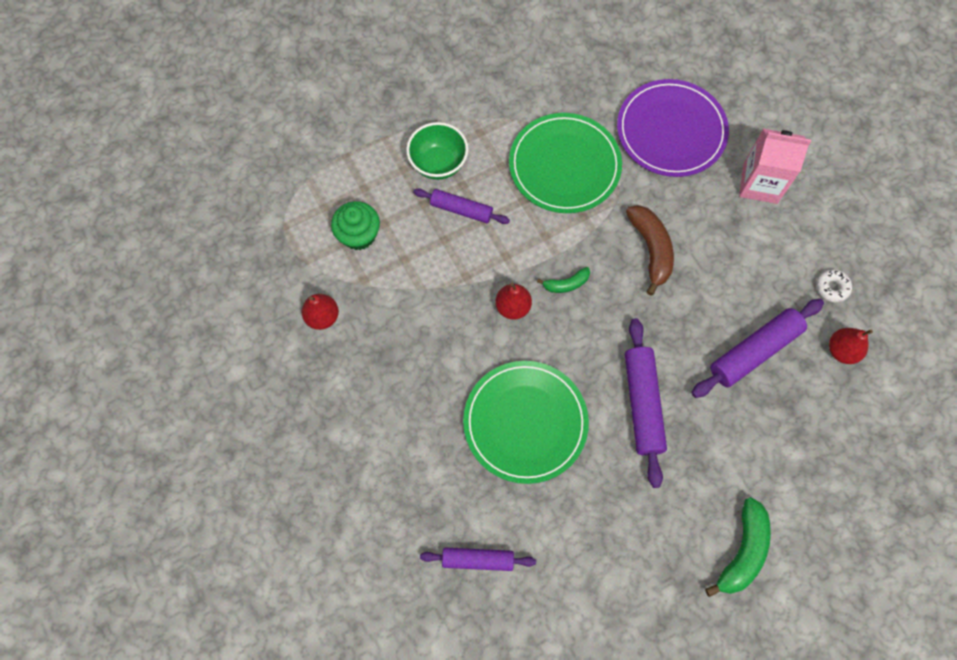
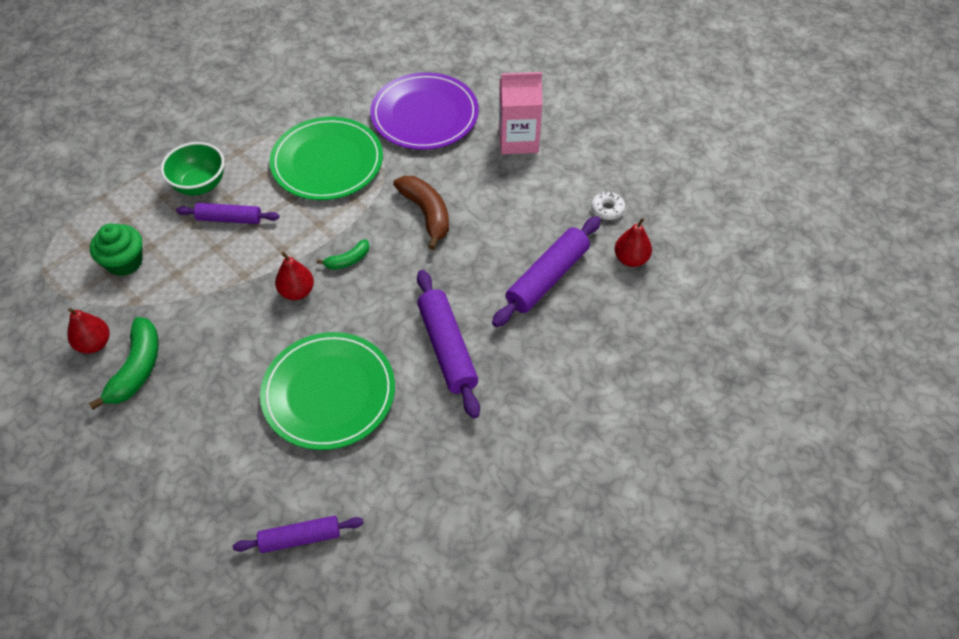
camera: 15 degrees left, 15 degrees down
green banana [705,497,771,597] -> green banana moved to [89,317,159,410]

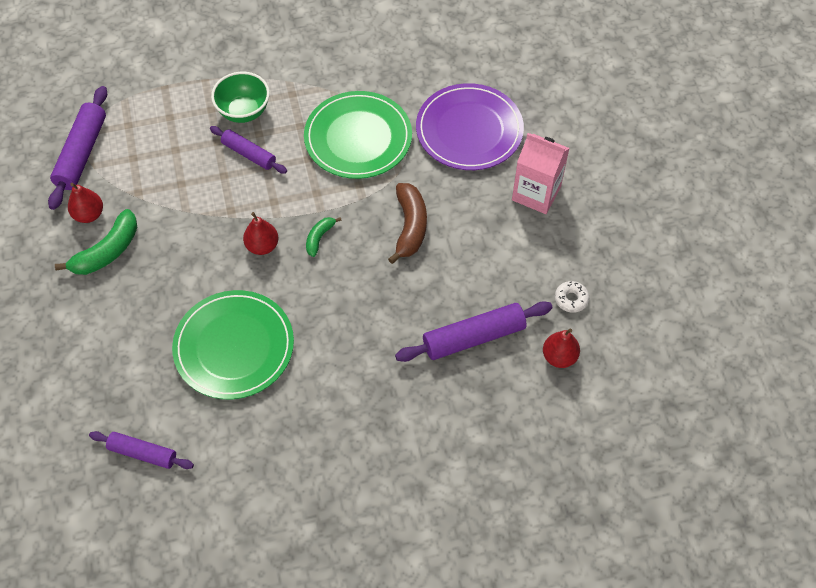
camera: 30 degrees right, 5 degrees up
green cupcake [90,223,143,276] -> none
green banana [317,239,369,270] -> green banana turned 120 degrees clockwise [306,217,342,257]
purple rolling pin [417,270,480,419] -> purple rolling pin moved to [48,86,107,210]

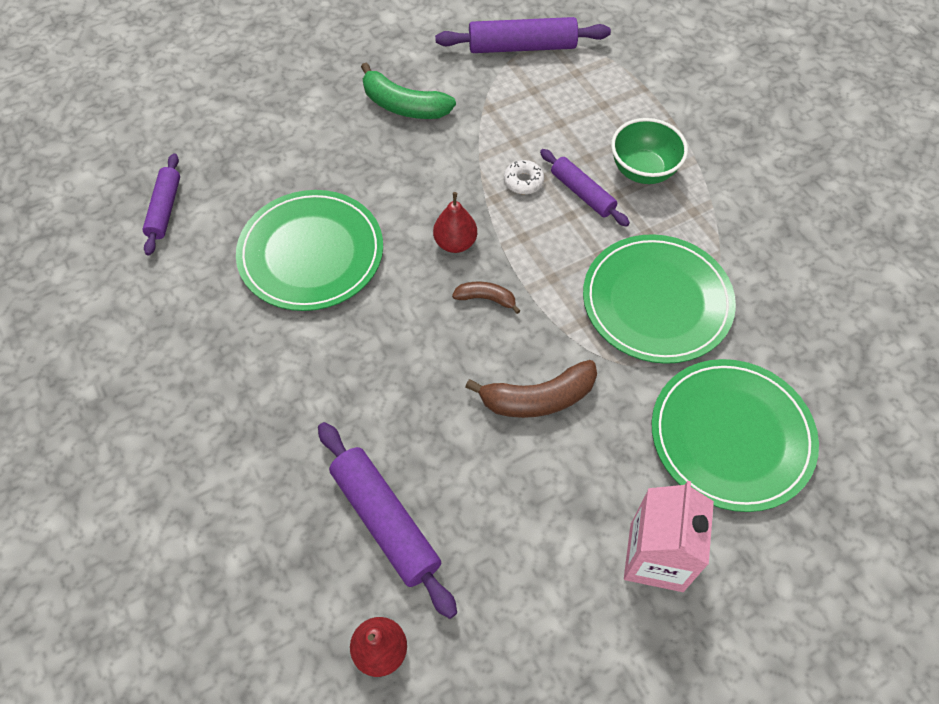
camera: 75 degrees right, 0 degrees up
red pear [68,183,103,223] -> none
purple rolling pin [210,126,287,174] -> purple rolling pin turned 60 degrees counterclockwise [540,149,630,227]
green banana [306,217,342,257] -> brown banana [452,282,521,314]
purple plate [416,83,524,170] -> green plate [652,359,819,512]
white donut [555,281,589,313] -> white donut moved to [504,160,544,194]

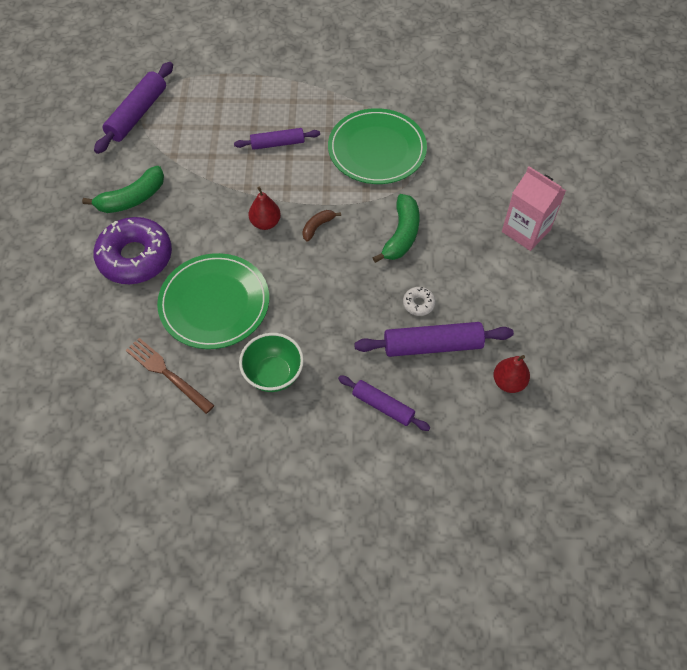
camera: 60 degrees left, 0 degrees up
purple rolling pin [143,153,180,255] -> purple rolling pin moved to [338,375,430,431]
brown banana [466,360,597,418] -> green banana [372,194,420,263]
white donut [504,160,544,194] -> white donut moved to [403,287,436,316]
green bowl [611,118,688,184] -> green bowl moved to [239,333,304,392]
green plate [652,359,819,512] -> none
none -> purple donut [94,217,172,284]
none -> brown fork [126,338,214,414]

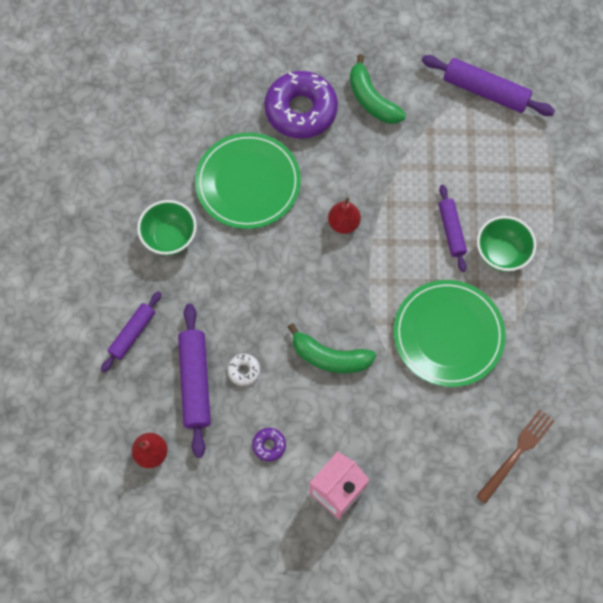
camera: 90 degrees right, 10 degrees up
brown fork [126,338,214,414] -> brown fork moved to [476,409,555,504]
brown banana [302,210,341,242] -> none
none -> purple donut [252,428,286,462]
none -> green bowl [477,216,536,272]

